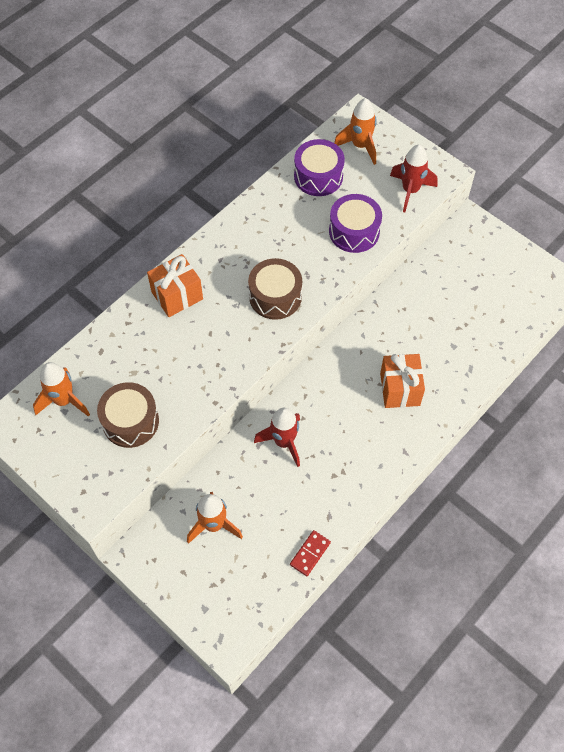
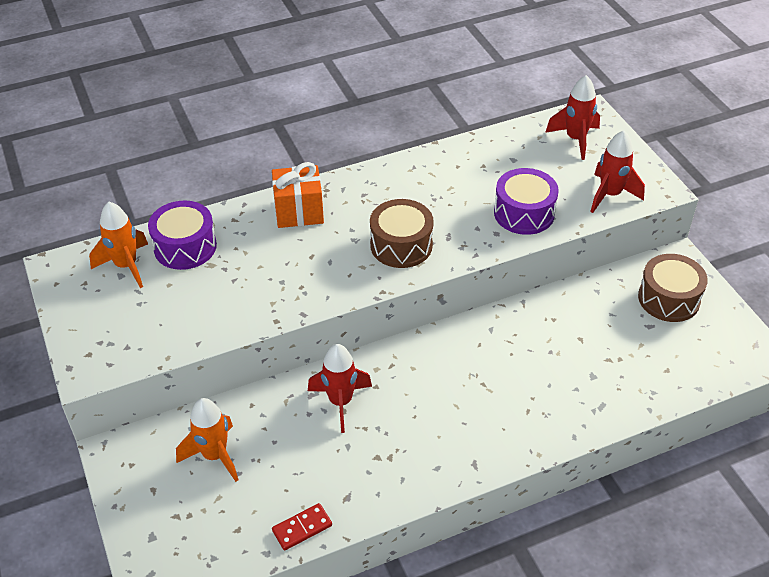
camera: 25 degrees right, 15 degrees down
brown drum [97,382,159,448] -> brown drum moved to [638,254,708,322]
purple drum [294,139,345,196] -> purple drum moved to [148,200,217,270]
orange rocket [334,98,377,165] -> red rocket [545,75,600,160]
orange gift [380,354,425,408] -> none

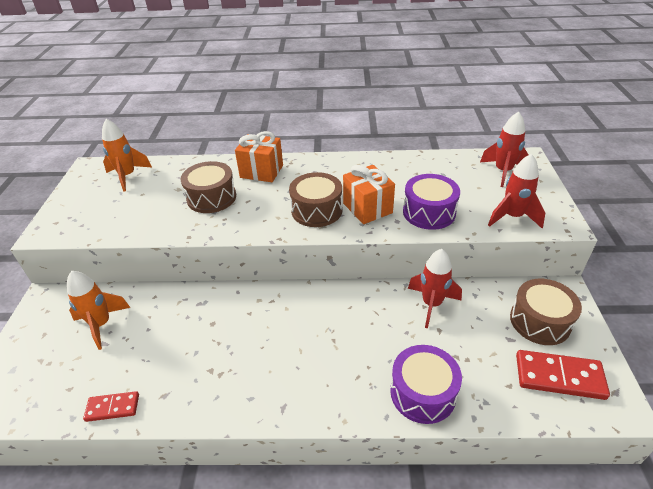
camera: 25 degrees right, 5 degrees down
purple drum [148,200,217,270] -> purple drum moved to [390,345,462,424]
red rocket [308,344,372,433] -> red rocket moved to [408,249,462,329]
none -> brown drum [181,161,236,213]
none -> orange gift [343,165,395,224]
none -> red domino [516,350,610,400]

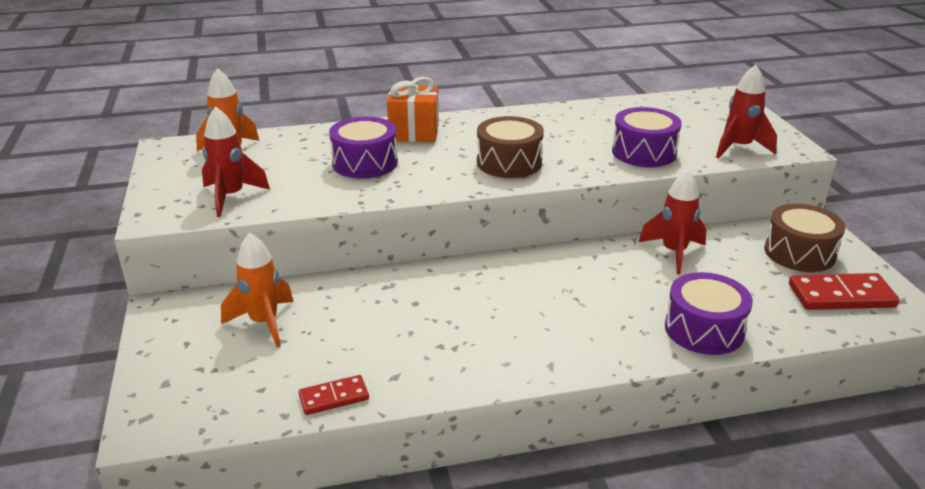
camera: 15 degrees left, 10 degrees down
brown drum [181,161,236,213] -> purple drum [329,117,398,179]
orange gift [343,165,395,224] -> none
red rocket [480,112,528,187] -> red rocket moved to [202,106,270,217]

